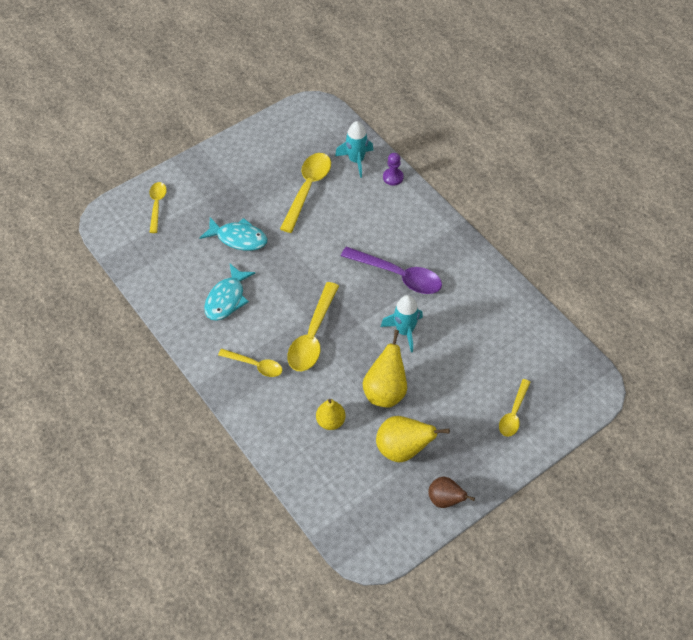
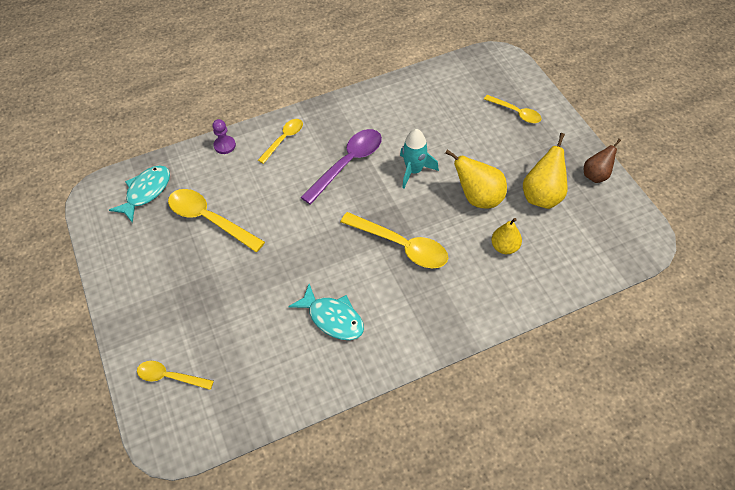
camera: 75 degrees left, 0 degrees up
turquoise fish [199,217,267,251] -> turquoise fish moved to [109,165,170,223]
yellow spoon [218,349,282,377] -> yellow spoon moved to [258,119,303,164]
turquoise rocket [335,121,373,178] -> none

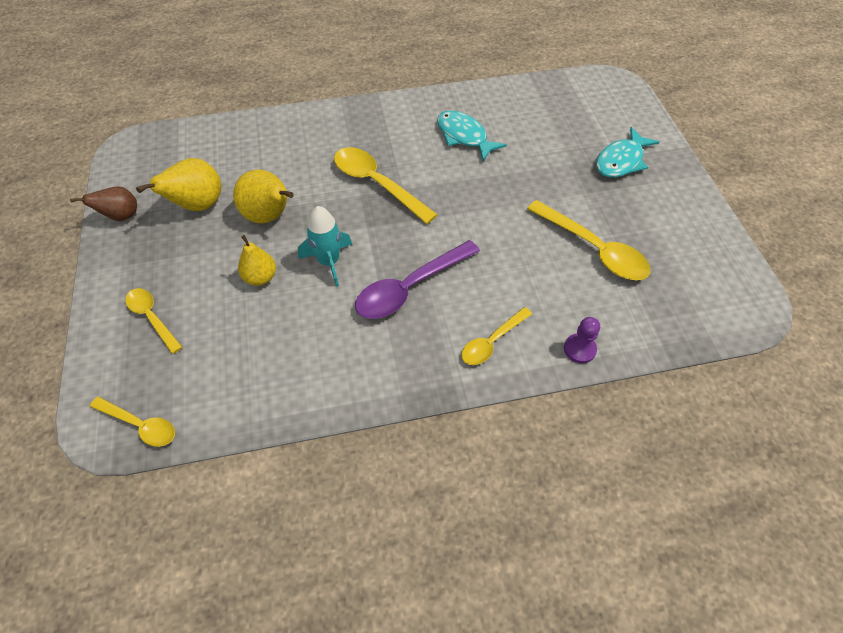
camera: 170 degrees left, 0 degrees up
turquoise fish [109,165,170,223] -> turquoise fish moved to [596,127,659,178]
yellow spoon [137,361,214,390] -> yellow spoon moved to [90,397,175,447]
yellow pear [492,218,522,254] -> yellow pear moved to [238,235,276,286]

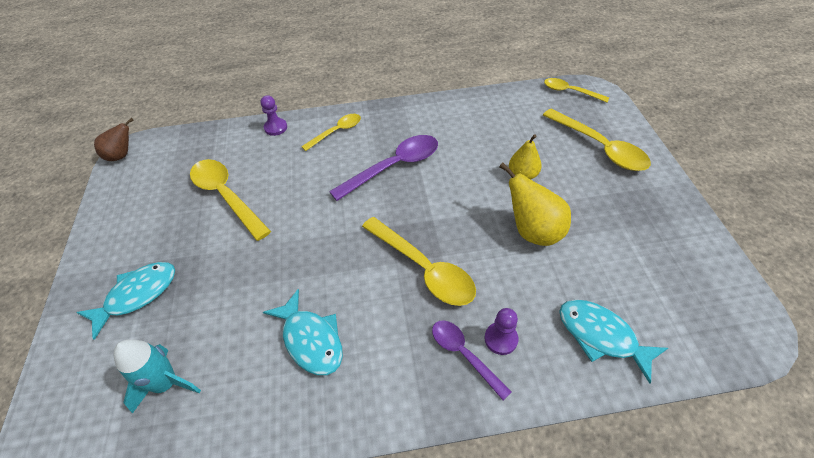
camera: 175 degrees left, 5 degrees down
brown pear [70,186,137,221] -> brown pear moved to [94,118,134,161]
yellow spoon [125,288,182,354] -> yellow spoon [543,109,651,171], size x1.67
yellow pear [136,158,221,211] -> none
turquoise rocket [298,206,352,287] -> turquoise rocket moved to [114,339,201,413]
none -> purple spoon [432,320,512,400]
none -> purple pawn [485,308,519,355]
none -> turquoise fish [559,300,668,384]

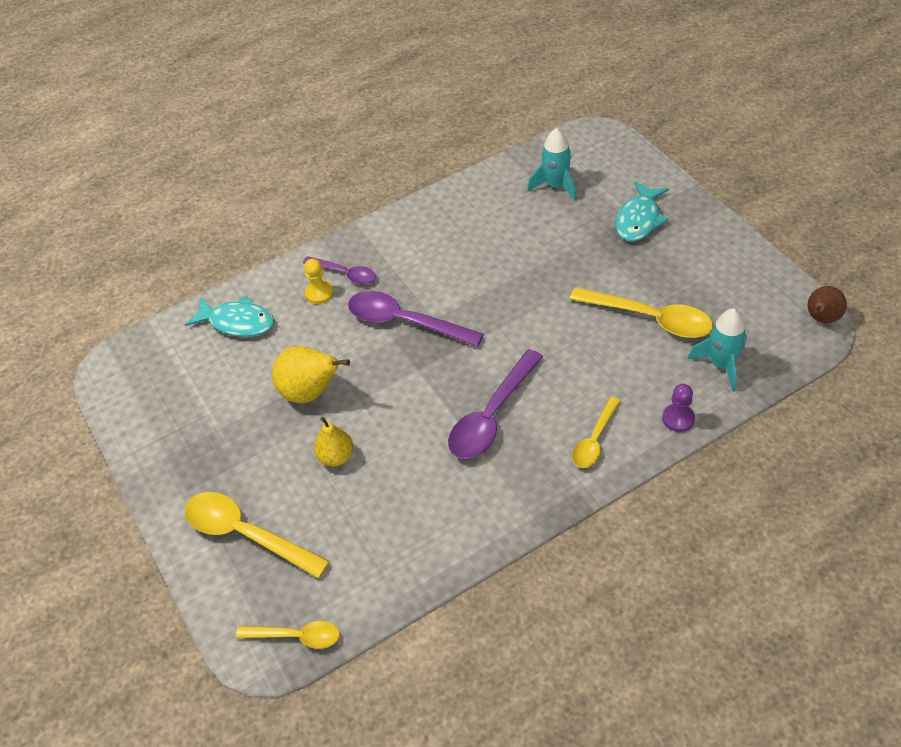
camera: 160 degrees right, 0 degrees up
turquoise fish [263,289,343,375] -> none
yellow spoon [362,217,476,306] -> purple spoon [348,291,484,347]
purple pawn [485,308,519,355] -> yellow pawn [304,259,333,304]
none -> turquoise rocket [688,309,747,392]

